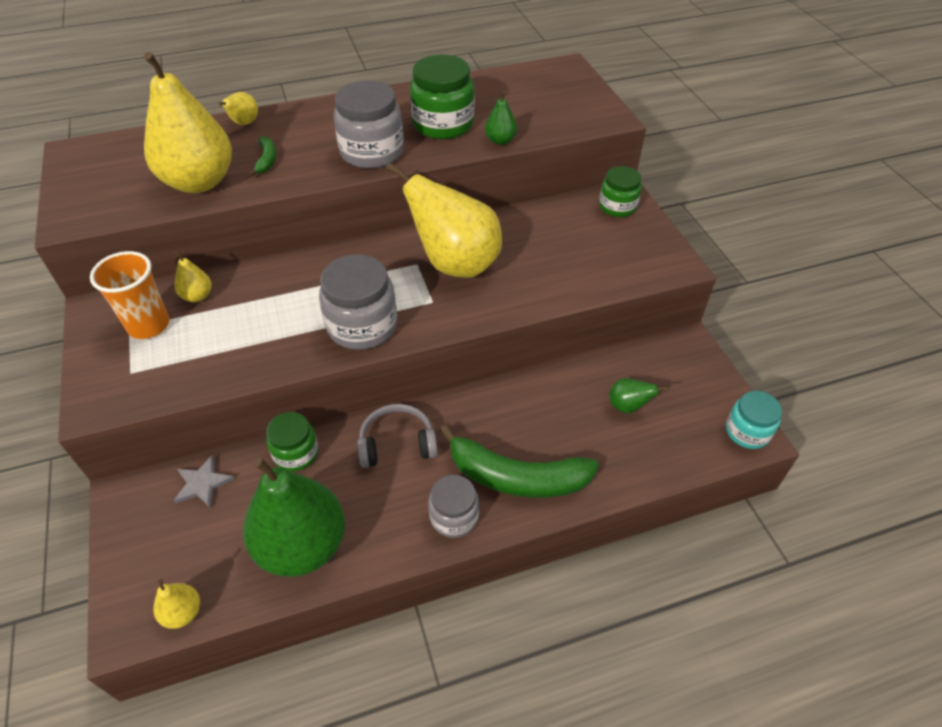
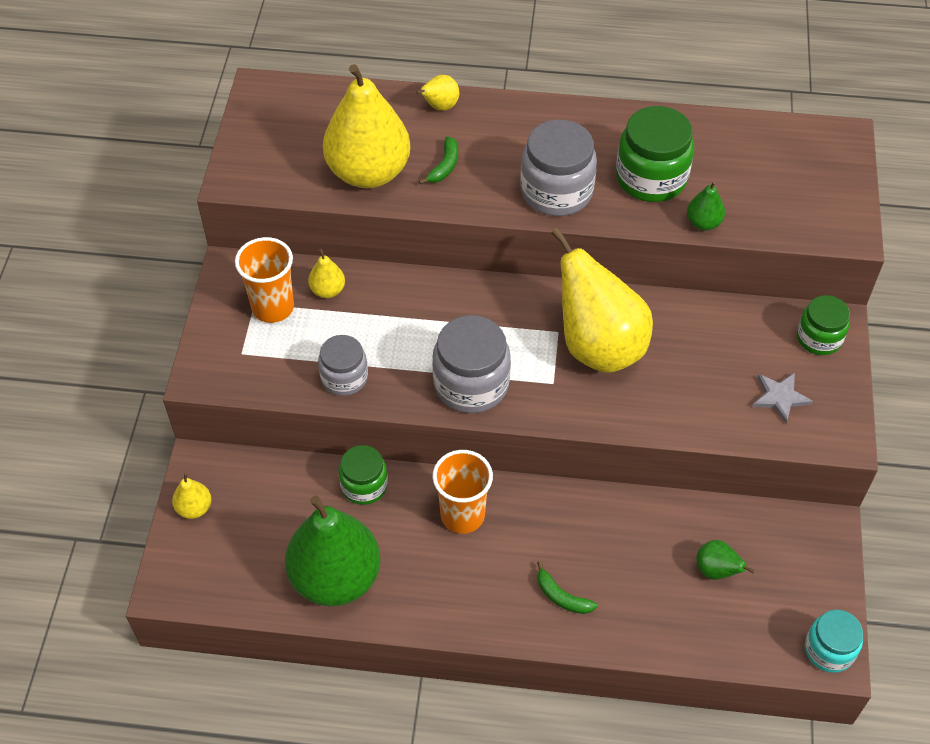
camera: 25 degrees right, 5 degrees up
yellow pear [153,579,200,629] -> yellow pear moved to [172,472,212,519]
grey star [174,455,234,508] -> grey star moved to [752,373,813,424]
grey headphones [357,404,438,468] -> orange cup [432,450,493,534]
grey jar [428,475,479,538] -> grey jar moved to [318,335,368,396]
green banana [439,424,599,498] -> green banana [537,561,598,614], size x0.44

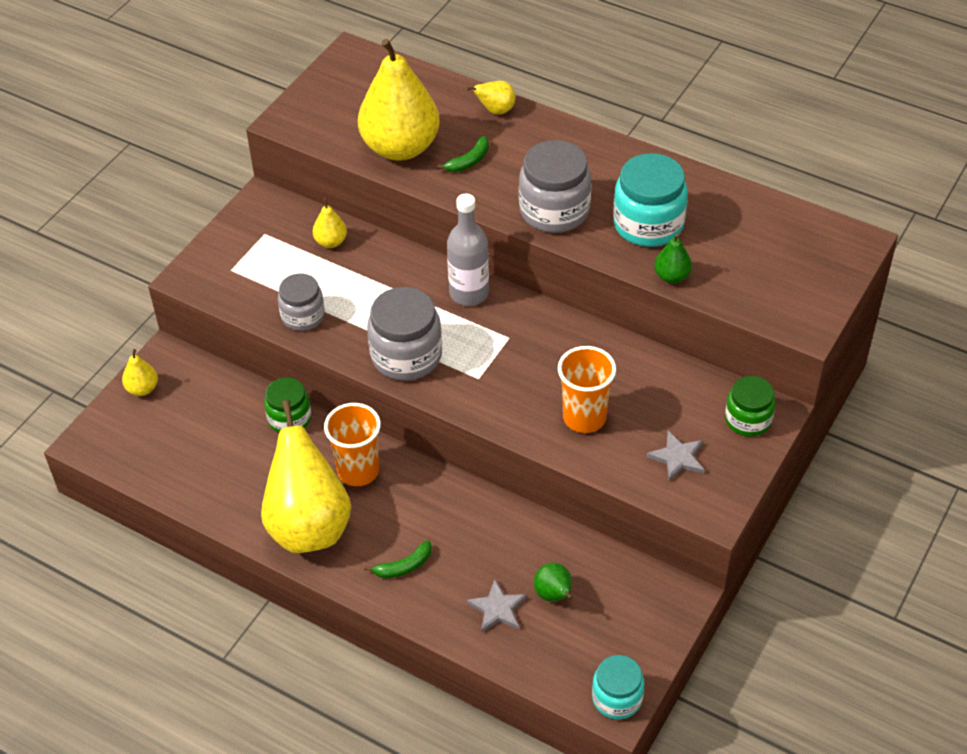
camera: 25 degrees right, 5 degrees down
orange cup [235,237,294,323] -> orange cup moved to [558,346,616,433]
green pear [285,496,380,606] -> none
green banana [537,561,598,614] -> green banana turned 90 degrees counterclockwise [364,540,432,578]
yellow pear [551,228,653,373] -> yellow pear moved to [261,400,351,553]
green jar [616,106,694,202] -> turquoise jar [613,153,688,247]
none -> grey bottle [447,194,489,306]
none -> grey star [467,579,527,632]

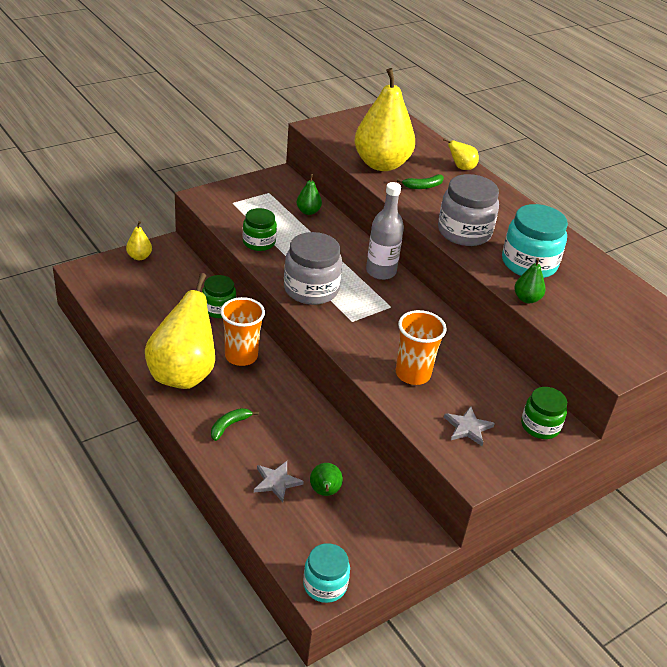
camera: 20 degrees right, 10 degrees down
grey jar [278,273,325,331] -> green jar [243,208,277,251]
yellow pear [313,198,347,248] -> green pear [296,174,322,215]
green banana [364,540,432,578] -> green banana turned 135 degrees clockwise [211,408,259,441]

